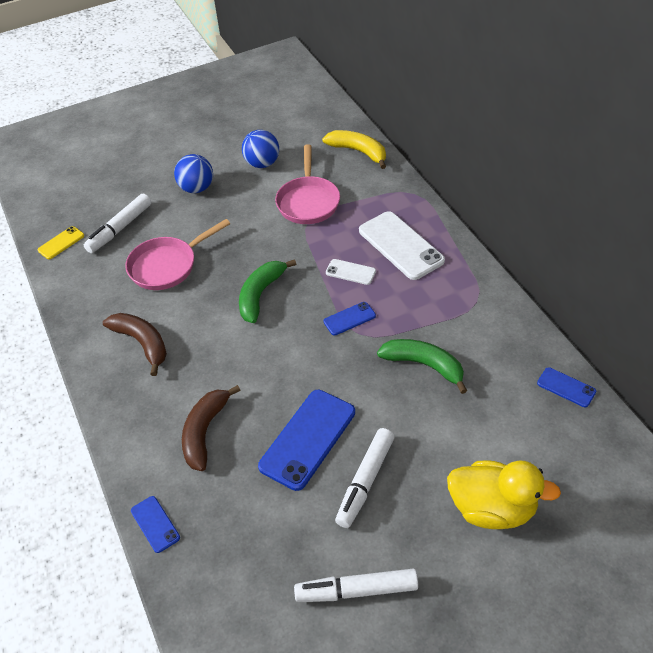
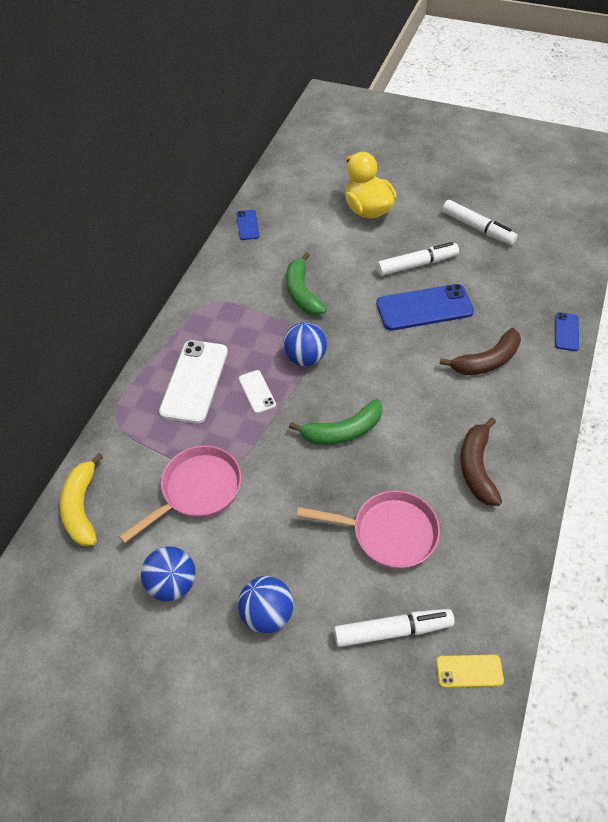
camera: 135 degrees left, 5 degrees up
blue phone [323,302,376,335] -> blue ball [283,322,327,366]

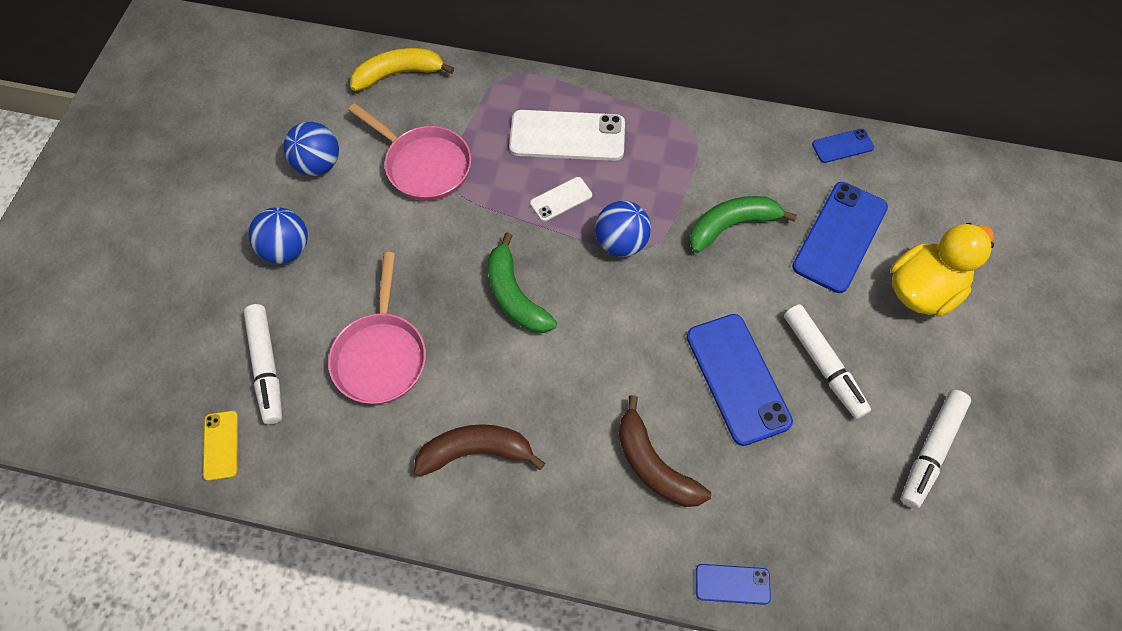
camera: 80 degrees right, 10 degrees up
none -> blue phone [792,182,888,293]

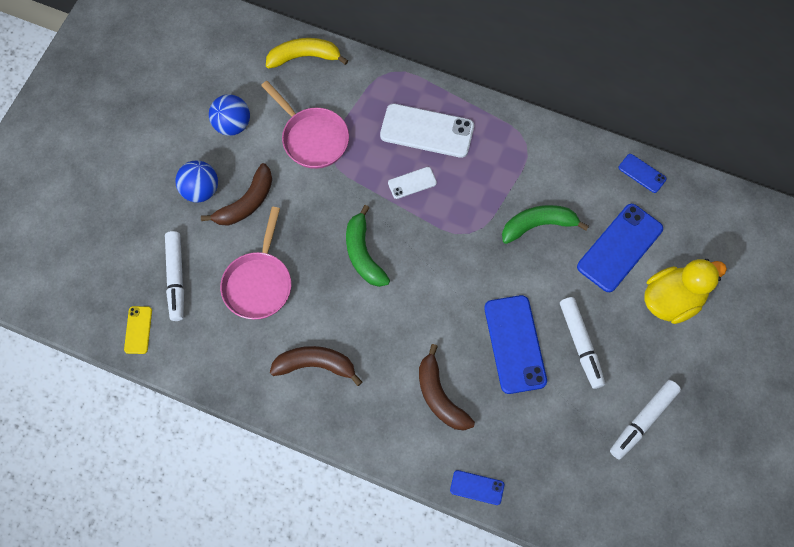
camera: 10 degrees right, 5 degrees up
blue ball [595,201,651,257] -> none
blue phone [812,129,874,163] -> blue phone turned 45 degrees clockwise [618,154,667,193]
none -> brown banana [201,163,272,226]

